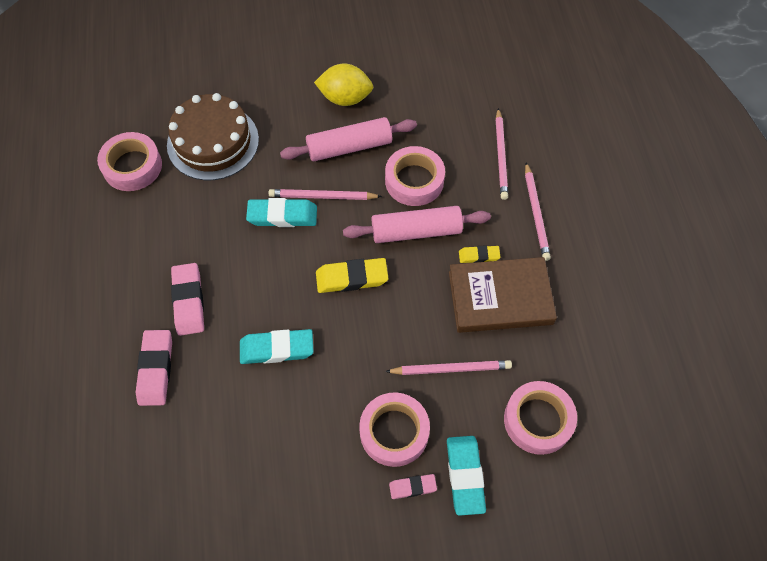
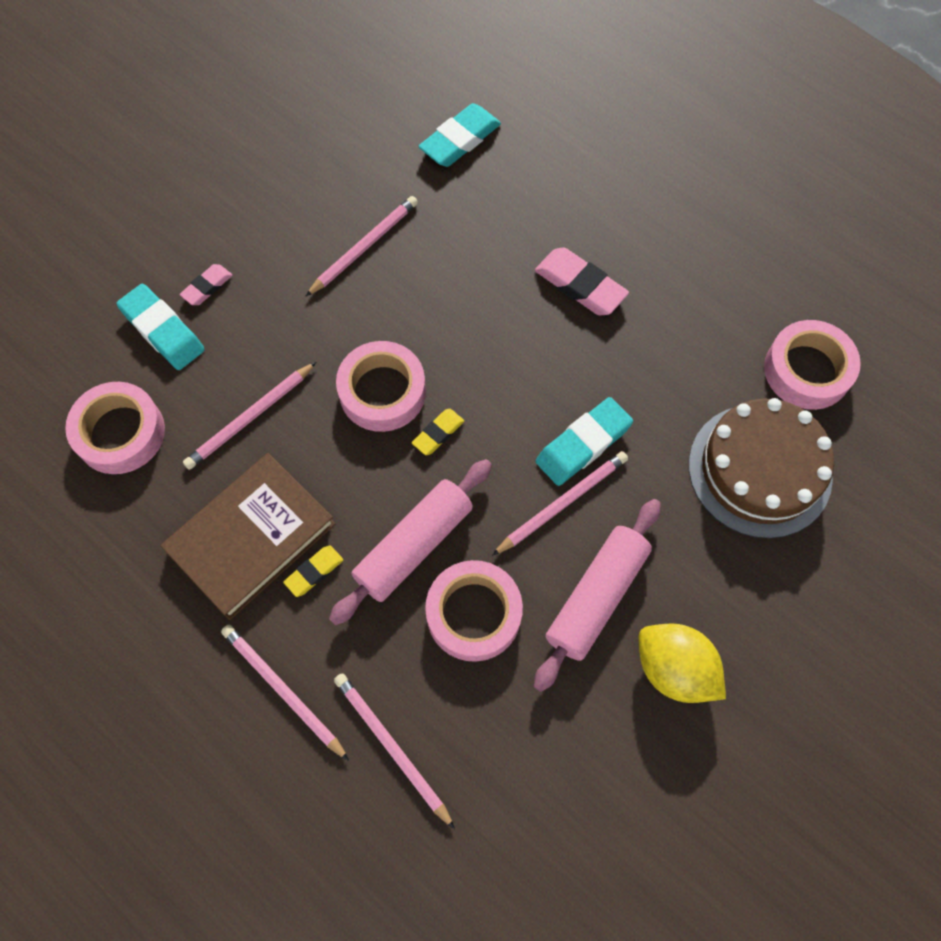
camera: 140 degrees right, 5 degrees up
pink eraser [136,330,172,406] -> none
turquoise eraser [240,329,314,364] -> turquoise eraser moved to [418,103,501,167]
yellow lemon [314,64,373,106] -> yellow lemon turned 75 degrees clockwise [638,624,726,703]
yellow eraser [316,258,389,293] -> yellow eraser [412,409,464,455], size x0.57
pink tape [359,393,430,467] -> pink tape moved to [336,341,426,432]
none -> pink pencil [305,196,418,297]

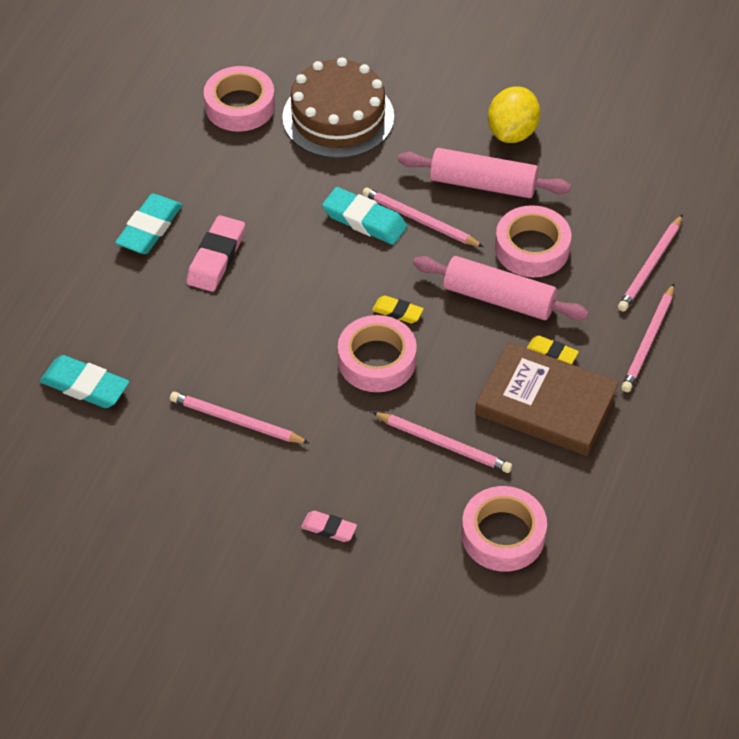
camera: 110 degrees left, 15 degrees down
turquoise eraser [116,284,205,370] -> turquoise eraser moved to [115,194,182,254]

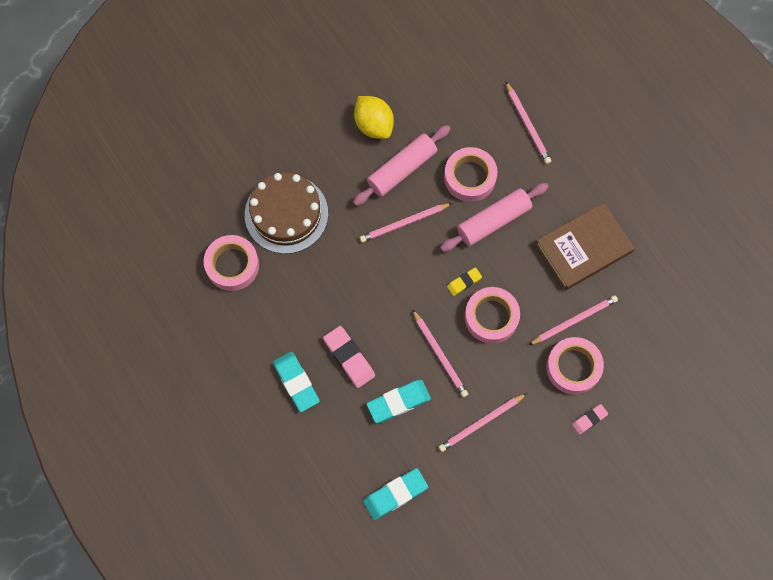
camera: 55 degrees left, 20 degrees up
turquoise eraser [322,187,407,245] -> turquoise eraser moved to [367,380,431,423]
pink tape [461,486,547,572] -> pink tape moved to [546,337,604,394]
yellow eraser [527,336,579,364] -> none
pink pencil [621,284,674,392] -> pink pencil moved to [412,309,468,397]

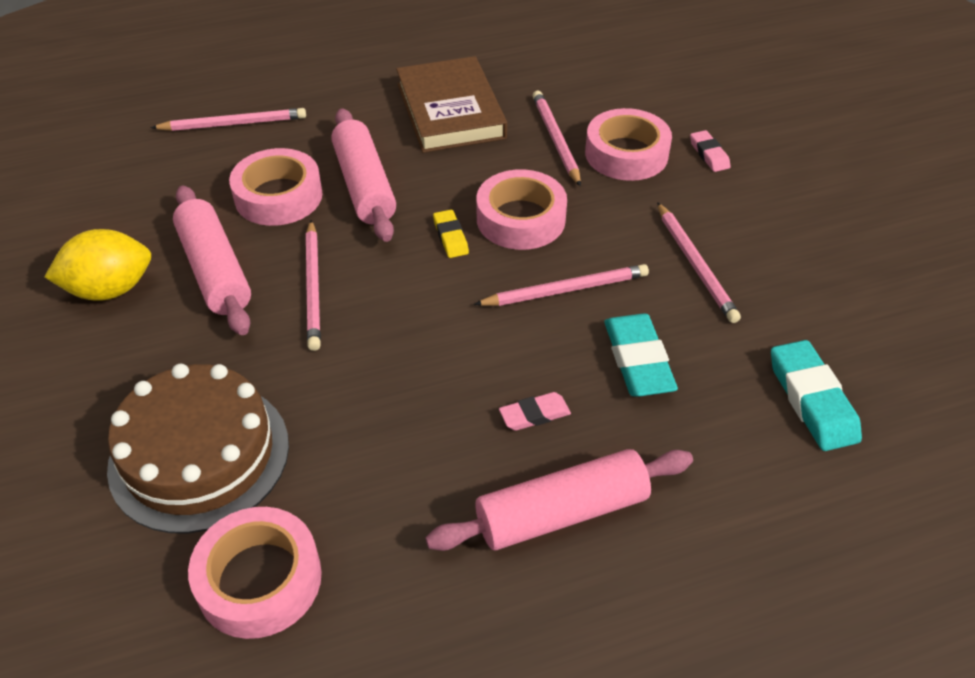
camera: 75 degrees left, 25 degrees down
turquoise eraser [273,352,320,412] -> pink rolling pin [426,449,693,551]
pink eraser [323,326,375,388] -> pink eraser [499,392,571,431], size x0.57

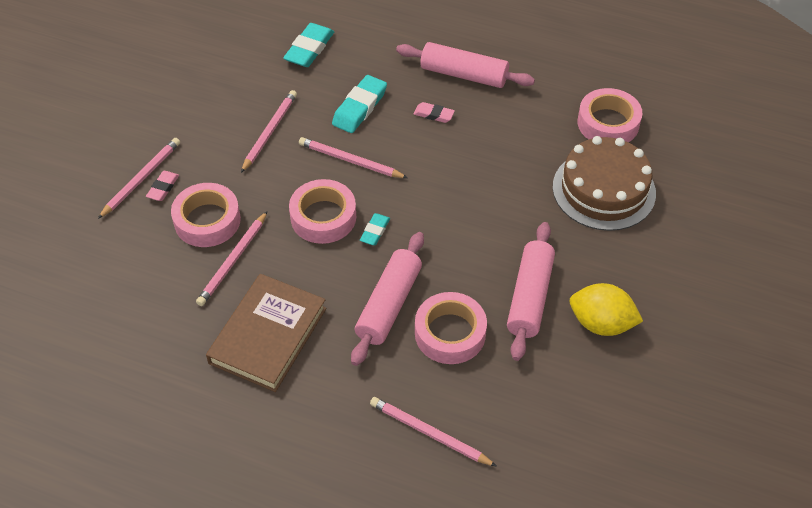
camera: 140 degrees left, 5 degrees up
pink pencil [306,220,321,351] -> pink pencil moved to [98,138,180,219]
yellow eraser [433,210,469,258] -> turquoise eraser [360,213,390,245]

